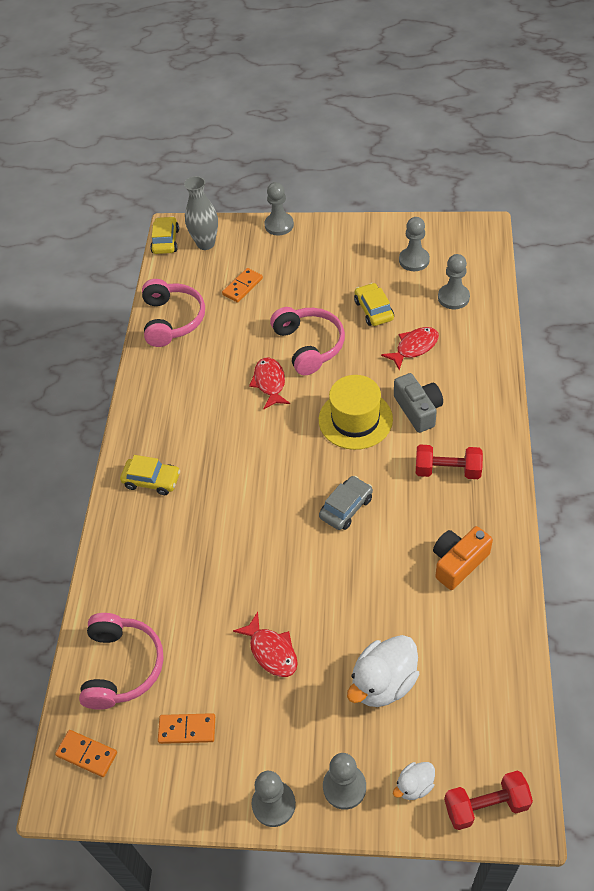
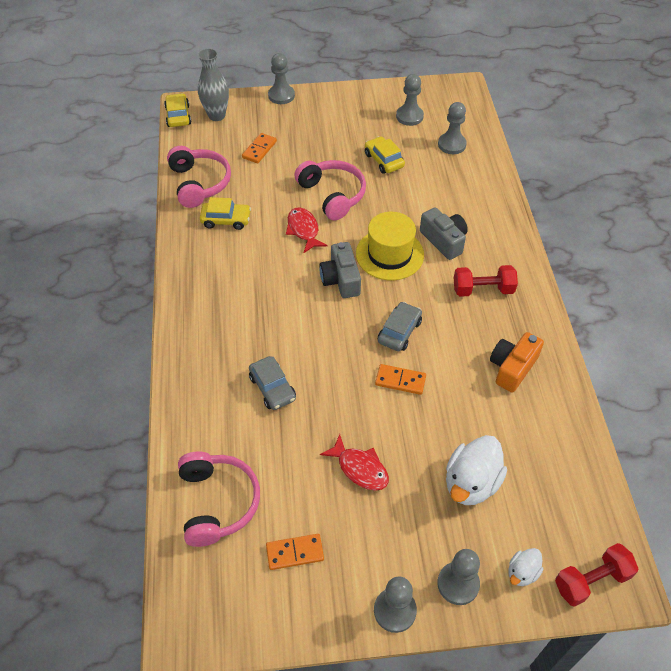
camera: 15 degrees left, 0 degrees up
orange domino [55,730,117,777] -> orange domino moved to [375,364,426,395]
yellow car [120,455,180,495] -> yellow car moved to [200,197,251,230]
red fish [381,327,439,370] -> none
none -> grey car [249,356,296,410]
none -> grey camera [319,242,361,298]

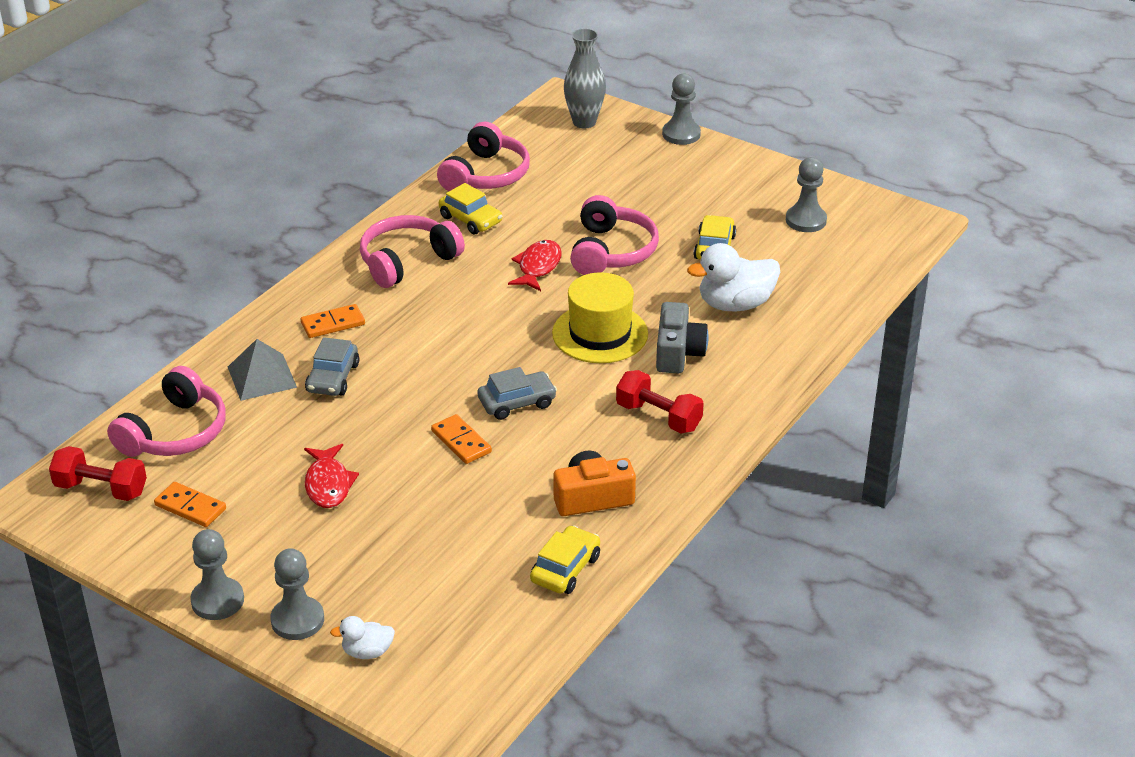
camera: 40 degrees right, 15 degrees down
yellow car [164,93,191,127] -> yellow car moved to [530,526,600,594]
orange domino [242,133,277,163] -> orange domino moved to [300,304,365,338]
grey camera [319,242,361,298] -> none
grey pawn [438,102,467,154] -> none
white duck [446,435,507,505] -> white duck moved to [687,243,780,311]
red dumbbell [555,543,639,607] -> red dumbbell moved to [49,446,147,501]
none -> grey pyramid [228,339,297,401]
none -> pink headphones [360,215,465,288]

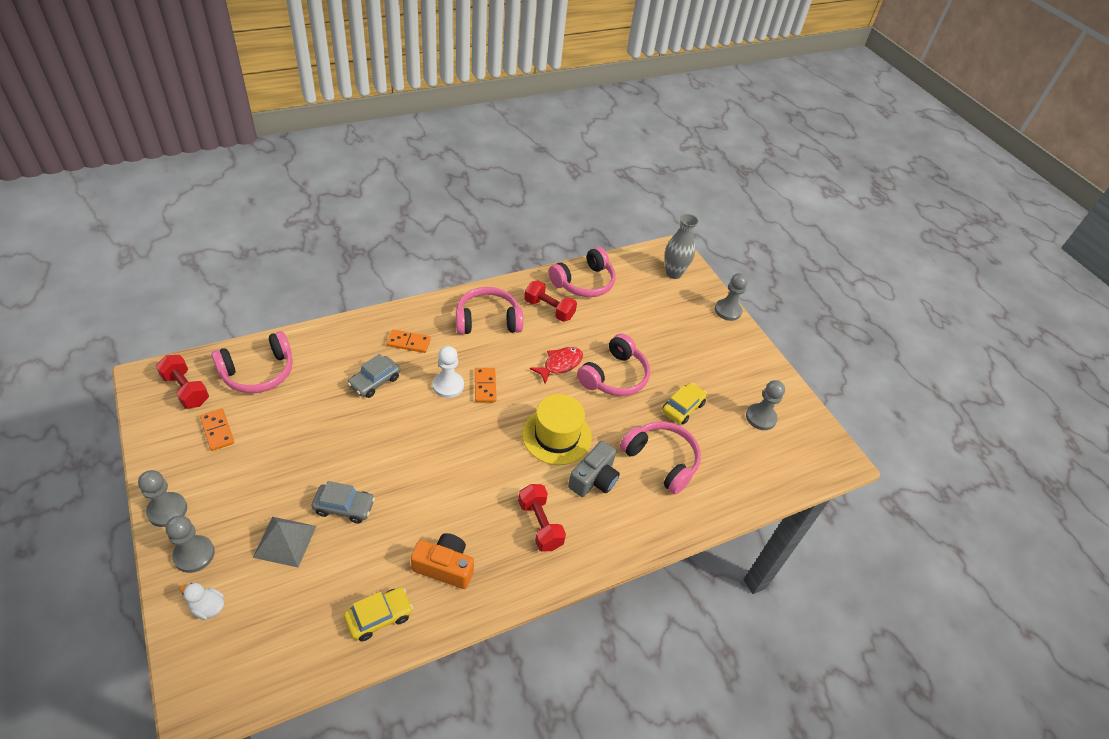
camera: 25 degrees right, 10 degrees up
grey pyramid [228,339,297,401] -> grey pyramid moved to [253,517,316,567]
red fish [304,444,359,508] -> none
orange domino [431,414,492,464] -> orange domino moved to [475,368,497,402]
yellow car [439,183,502,234] -> red dumbbell [524,280,577,322]
grey car [478,367,557,420] -> grey car moved to [312,481,375,524]
white duck [687,243,780,311] -> pink headphones [620,421,701,495]
none -> white pawn [433,346,464,398]

